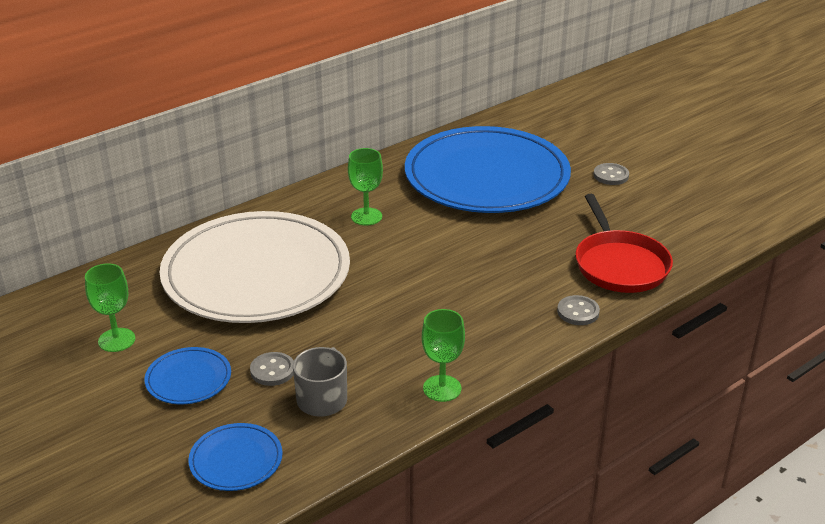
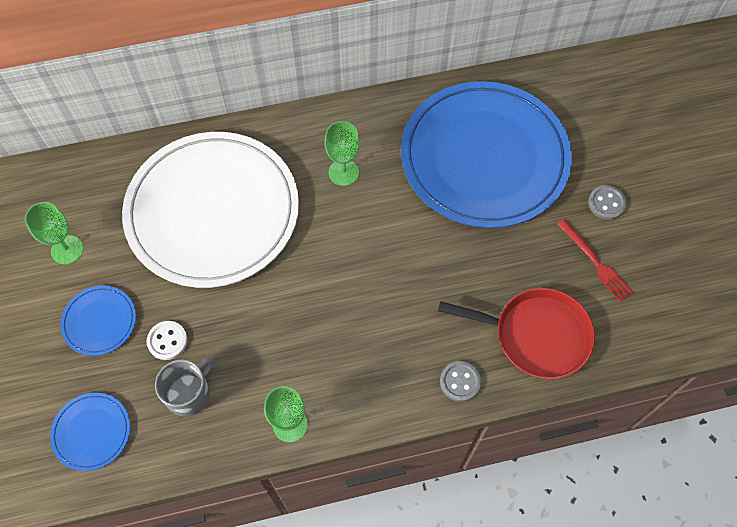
camera: 25 degrees right, 30 degrees up
grey button [250,352,294,386] -> white button [147,321,188,360]
red pan [575,194,673,293] -> red pan turned 90 degrees counterclockwise [438,288,595,379]
none -> red fork [557,219,634,302]

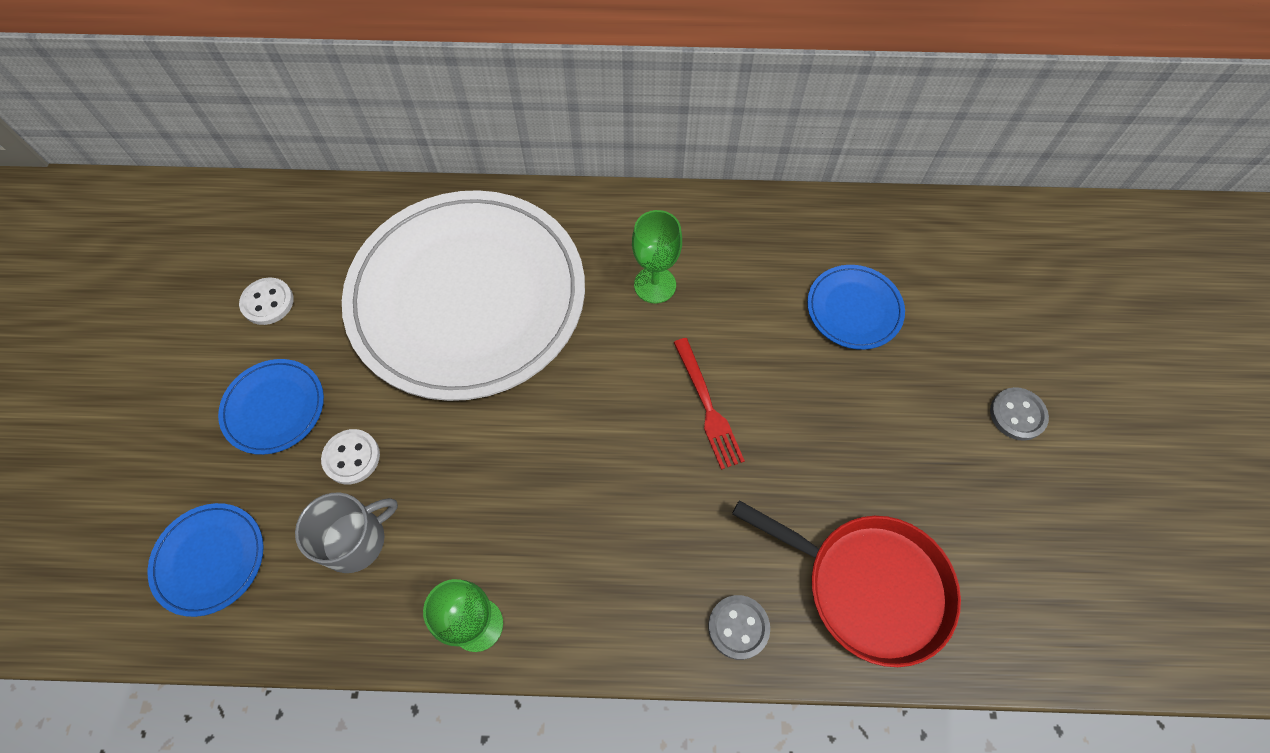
camera: 15 degrees right, 0 degrees up
green goblet [25,202,83,265] -> white button [239,278,294,325]
blue plate [401,81,572,228] -> blue plate [807,265,905,350], size x0.40
red fork [557,219,634,302] -> red fork moved to [674,338,745,470]

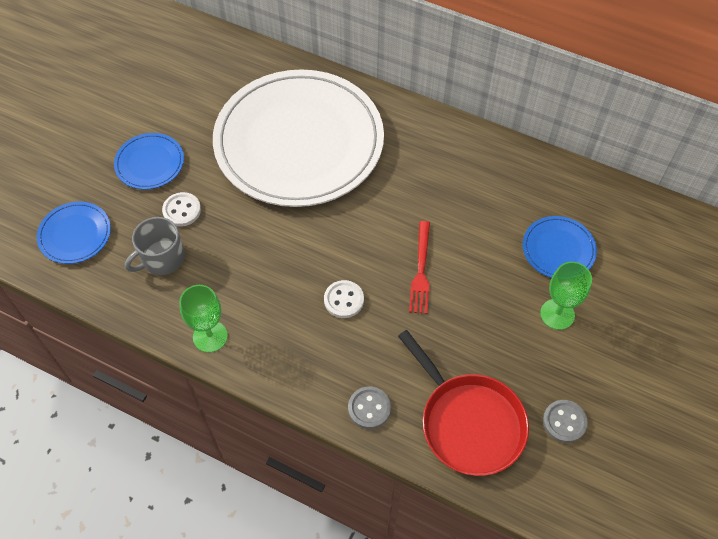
camera: 25 degrees right, 5 degrees down
white button [239,278,294,325] -> white button moved to [324,280,364,318]
grey mug [295,492,398,573] -> grey mug turned 150 degrees clockwise [125,217,185,275]
green goblet [632,210,682,303] -> green goblet moved to [540,262,592,330]
grey button [990,387,1049,441] -> grey button moved to [543,400,588,443]

